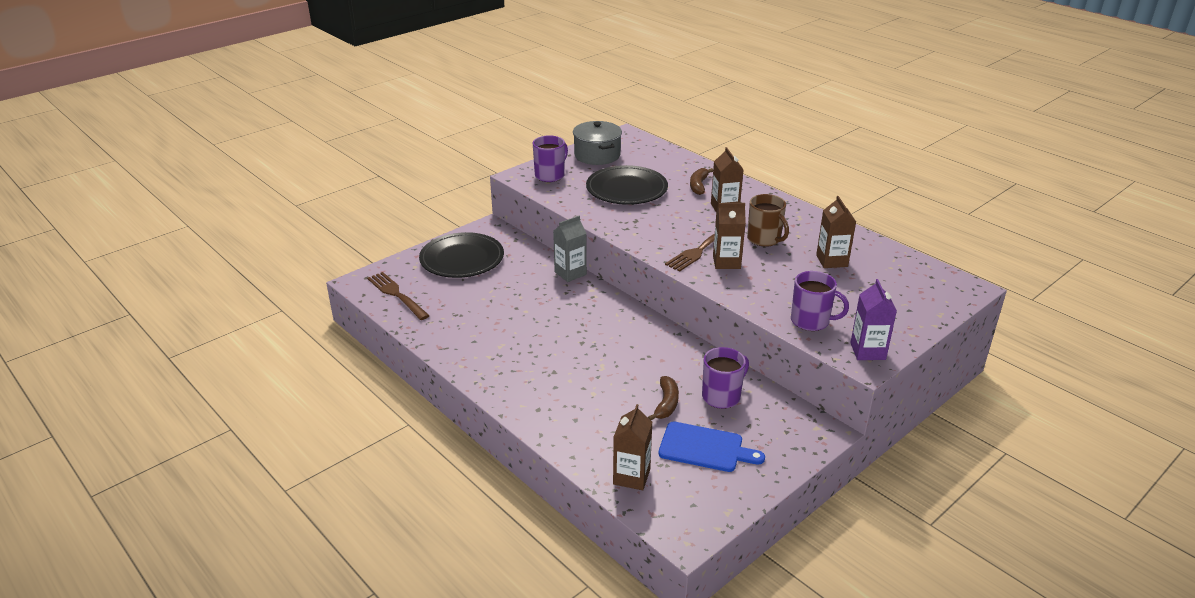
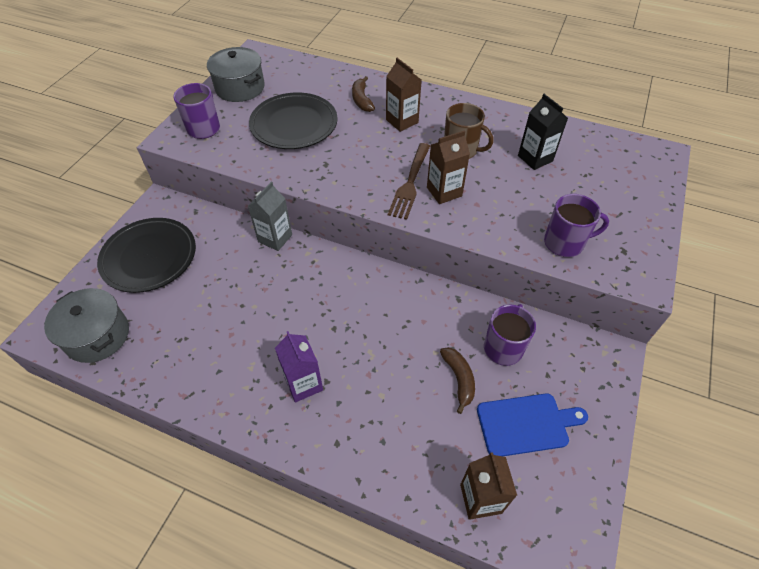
camera: 25 degrees left, 20 degrees up
brown fork [367,272,430,320] -> grey pot [44,288,129,363]
brown carton [816,196,856,268] -> black carton [518,94,568,170]
purple carton [850,279,897,360] -> purple carton moved to [275,331,323,403]

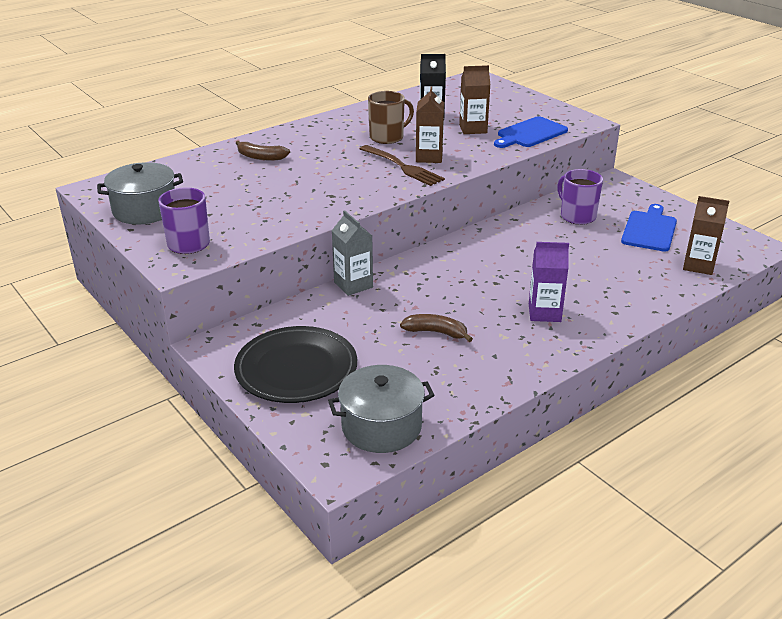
camera: 60 degrees left, 20 degrees down
black plate [249,93,338,149] -> none
brown carton [386,58,422,132] -> brown carton moved to [459,65,490,134]
brown banana [440,347,475,414] -> brown banana moved to [400,314,473,342]
purple mug [544,194,609,257] -> blue cutting board [494,116,568,148]

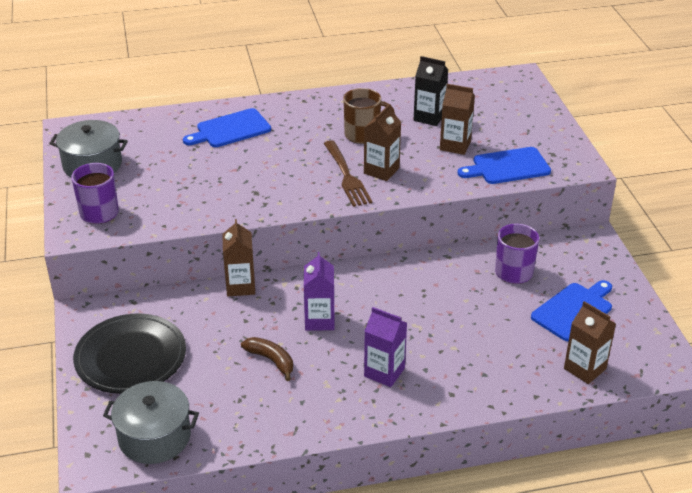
camera: 25 degrees right, 5 degrees up
brown banana [236,141,290,160] -> blue cutting board [183,108,271,147]
grey carton [332,210,373,296] -> brown carton [222,219,255,296]
none -> purple carton [304,252,335,331]

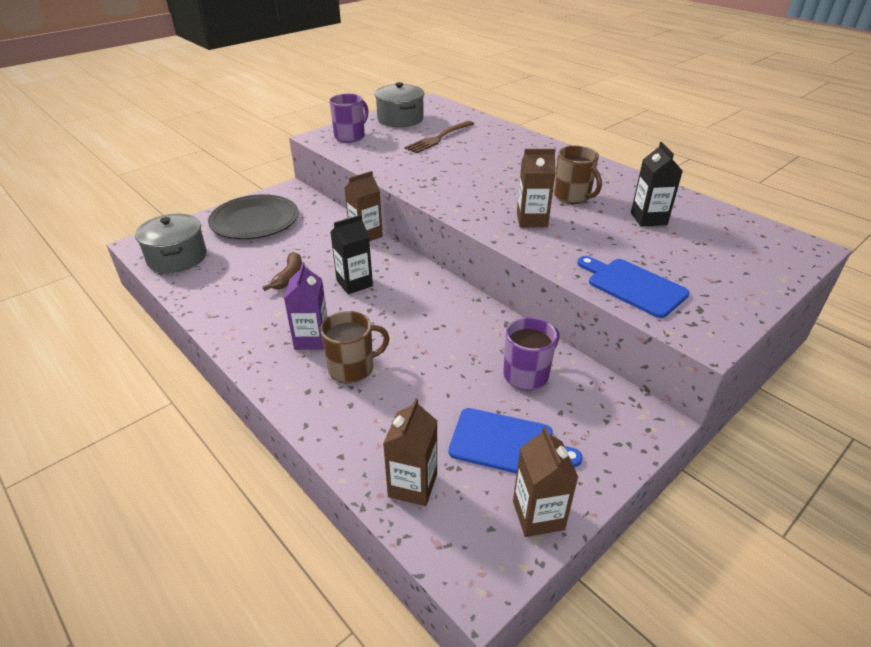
camera: 60 degrees right, 0 degrees up
blue cutting board [183,108,271,147] -> none
purple carton [304,252,335,331] -> black carton [330,215,373,294]
brown fork [324,141,372,207] -> brown fork moved to [404,121,474,153]
brown carton [440,84,475,155] -> brown carton moved to [513,426,578,537]
none -> brown mug [320,311,390,383]

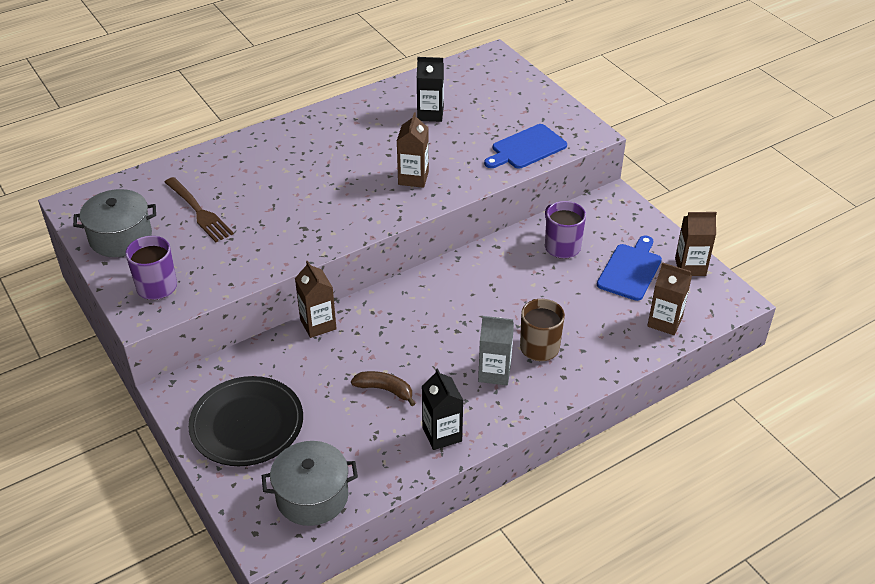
camera: 80 degrees left, 5 degrees up
purple carton [284,262,327,350] -> grey carton [478,316,514,385]
black carton [330,215,373,294] -> black carton moved to [422,368,463,450]
brown mug [554,146,602,204] -> none

